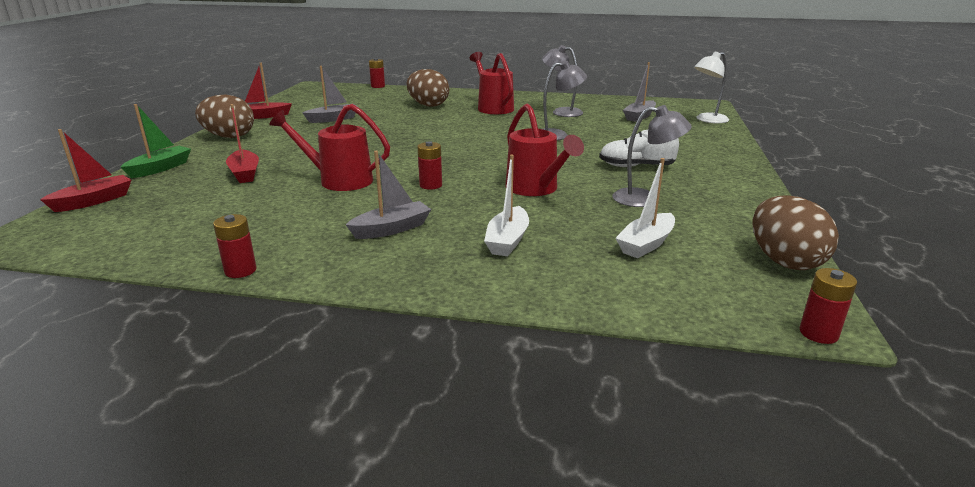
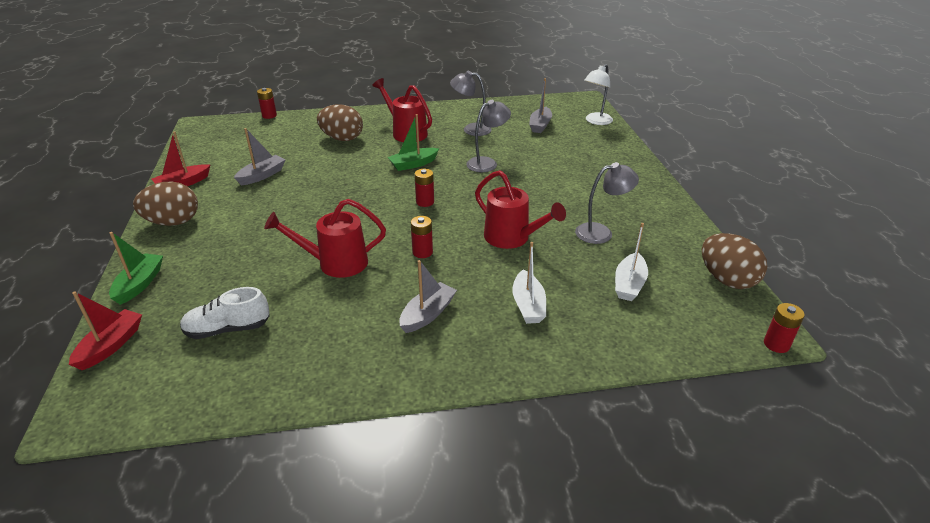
camera: 20 degrees left, 10 degrees up
red battery [213,214,257,278] -> red battery moved to [414,169,434,207]
red boat [226,104,259,183] -> none
white shoe [599,130,679,167] -> white shoe moved to [180,287,269,339]
none -> green boat [388,114,439,171]

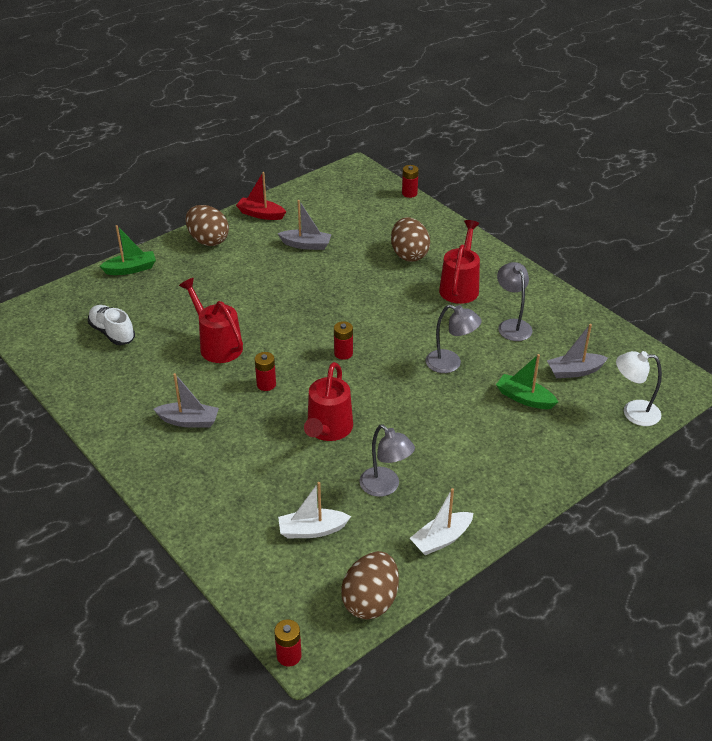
camera: 60 degrees right, 5 degrees up
red boat [69,291,142,370] -> none
green boat [388,114,439,171] -> green boat moved to [496,354,558,409]
white boat [513,242,546,324] -> white boat moved to [410,488,473,555]

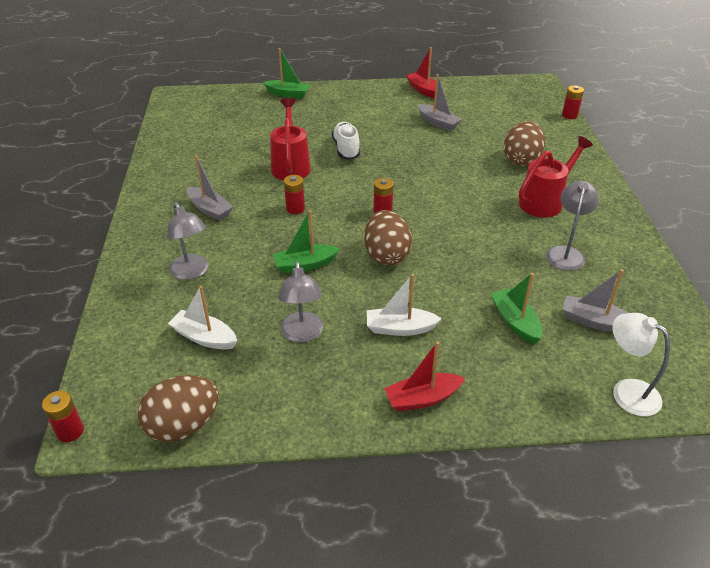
camera: 35 degrees right, 0 degrees up
white shoe [88,305,135,345] -> white shoe moved to [332,122,360,160]
brown egg [186,205,229,246] -> brown egg moved to [364,210,412,265]
red watering can [304,362,353,441] -> green boat [273,210,340,273]
white boat [410,488,473,555] -> white boat moved to [367,274,442,336]
grey lamp [426,305,482,373] -> grey lamp moved to [167,202,209,280]
none -> red boat [384,341,465,411]

